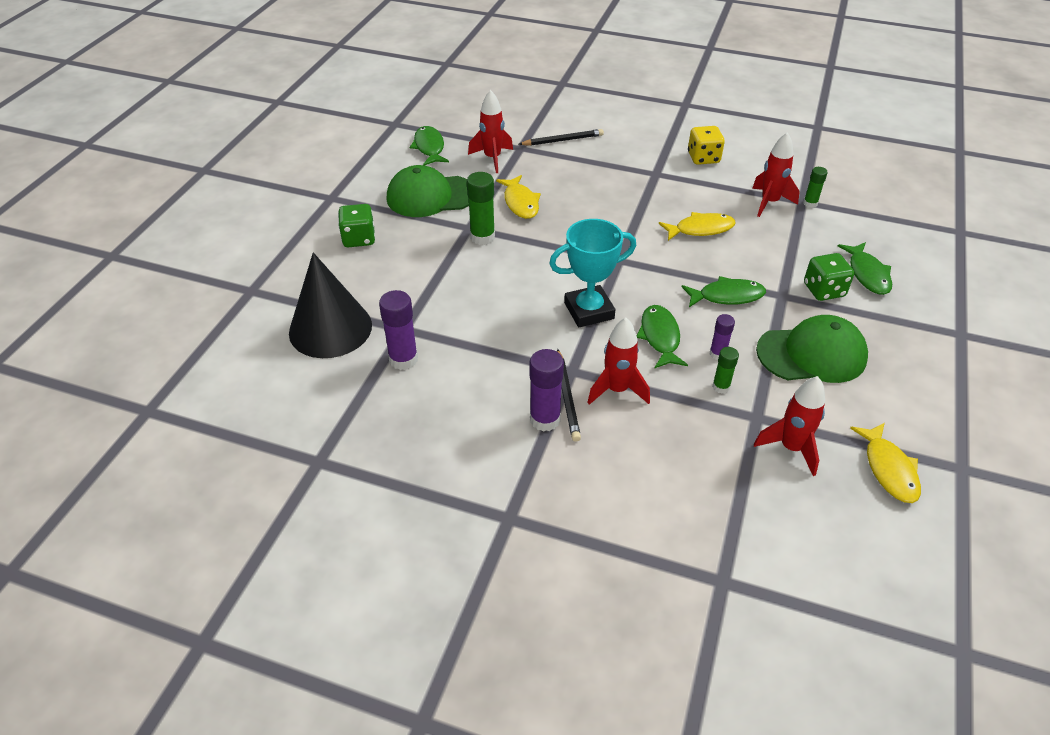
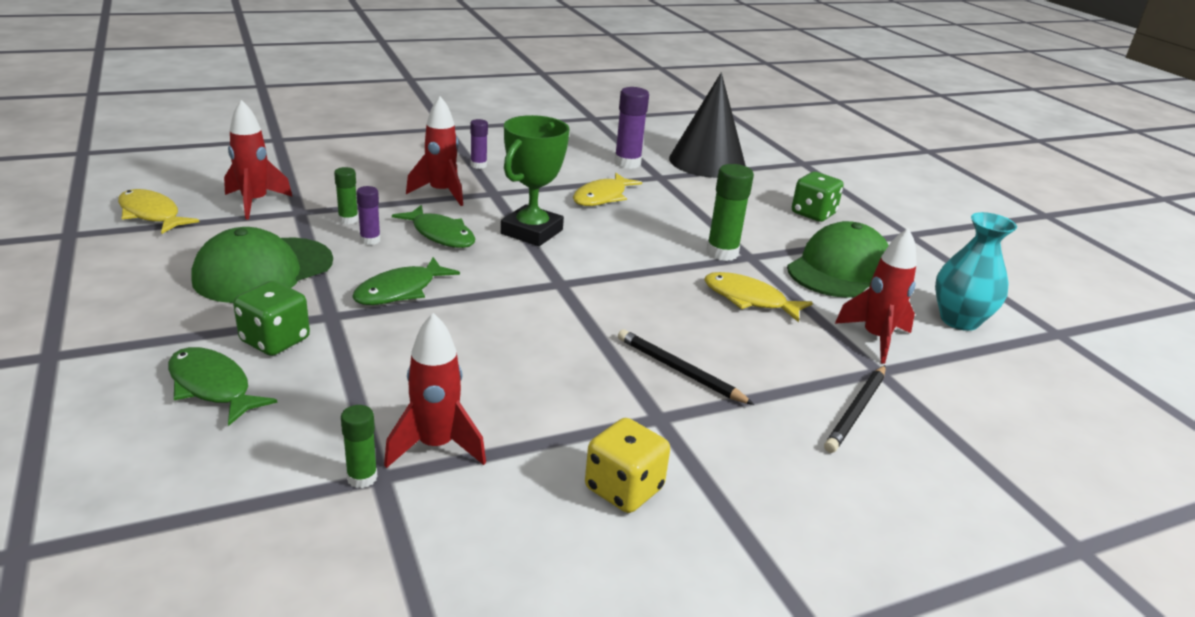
camera: 135 degrees right, 15 degrees down
green fish [410,126,449,166] -> turquoise vase [935,212,1017,331]
purple glue stick [529,349,564,432] -> purple glue stick [470,119,488,169], size x0.59
turquoise trophy [549,219,636,327] -> green trophy [501,115,569,246]
black pencil [557,349,581,442] -> black pencil moved to [618,329,755,405]
yellow fish [659,212,736,241] -> yellow fish moved to [573,173,642,206]

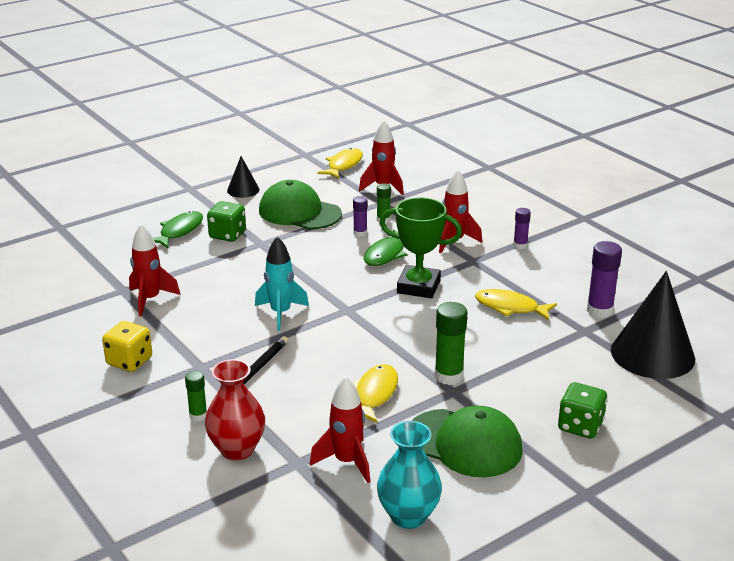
camera: 80 degrees right, 0 degrees up
green glue stick [341,405,378,488] -> green glue stick moved to [185,371,207,421]
green fish [352,257,460,305] -> none
black pencil [824,365,886,453] -> red vase [205,359,265,461]
none -> black cone [227,156,260,198]
none -> turquoise rocket [255,237,309,331]

